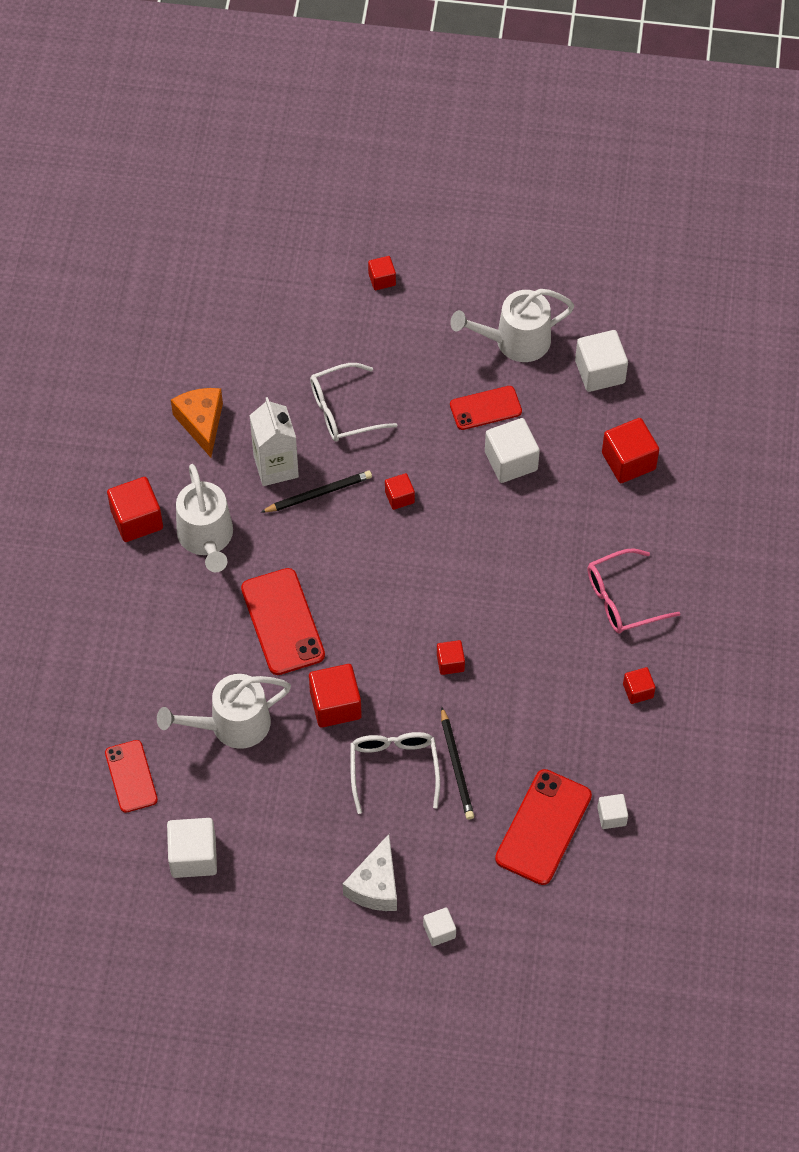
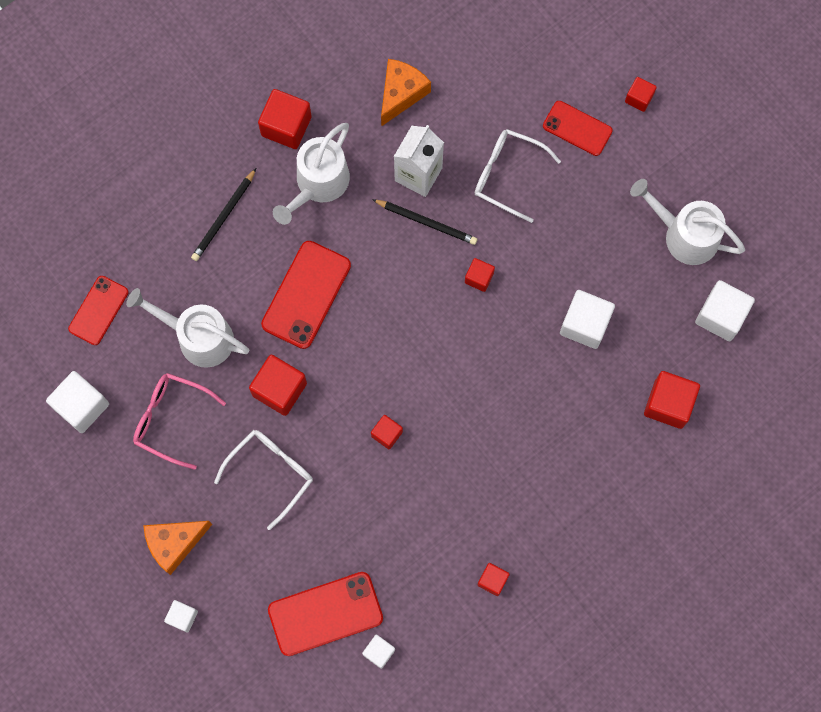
camera: 45 degrees right, 15 degrees up
white cheese [343,834,397,911] -> orange cheese [143,521,212,575]
black pencil [441,707,474,820] -> black pencil moved to [191,168,256,261]
red phone [450,386,522,430] -> red phone moved to [543,101,613,156]
pink glasses [587,548,680,634] -> pink glasses moved to [133,373,226,470]

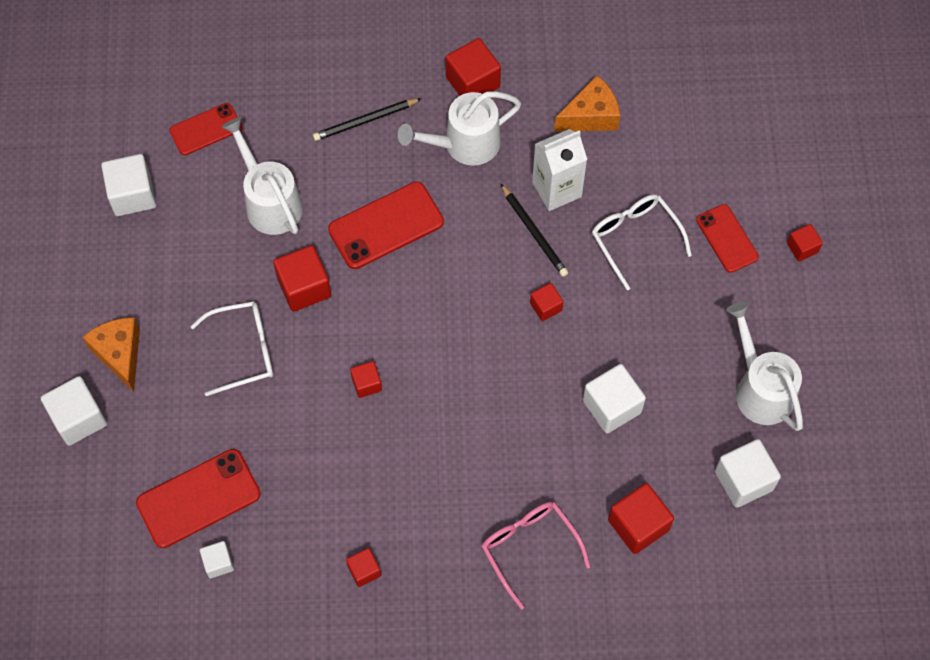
camera: 35 degrees right, 10 degrees down
pink glasses [133,373,226,470] -> pink glasses moved to [482,502,591,609]
orange cheese [143,521,212,575] -> orange cheese turned 60 degrees clockwise [82,317,140,392]
white cube [164,600,198,633] -> white cube [41,376,107,446], size x1.77
red phone [268,572,383,656] -> red phone turned 45 degrees counterclockwise [136,449,261,548]

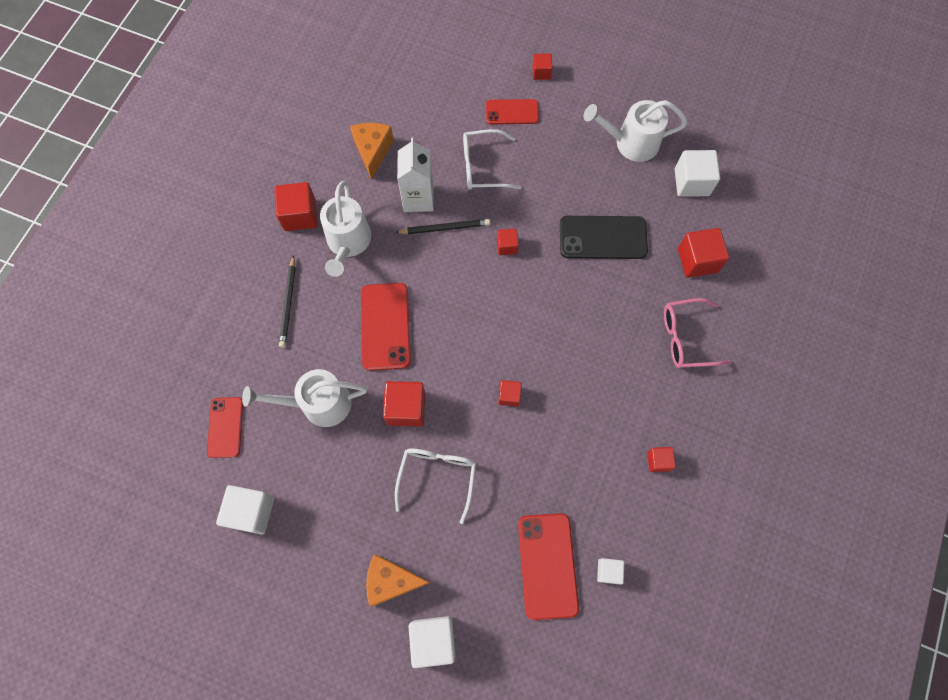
camera: 65 degrees left, 5 degrees up
white cube [583,364,646,433] -> black phone [560,216,648,259]

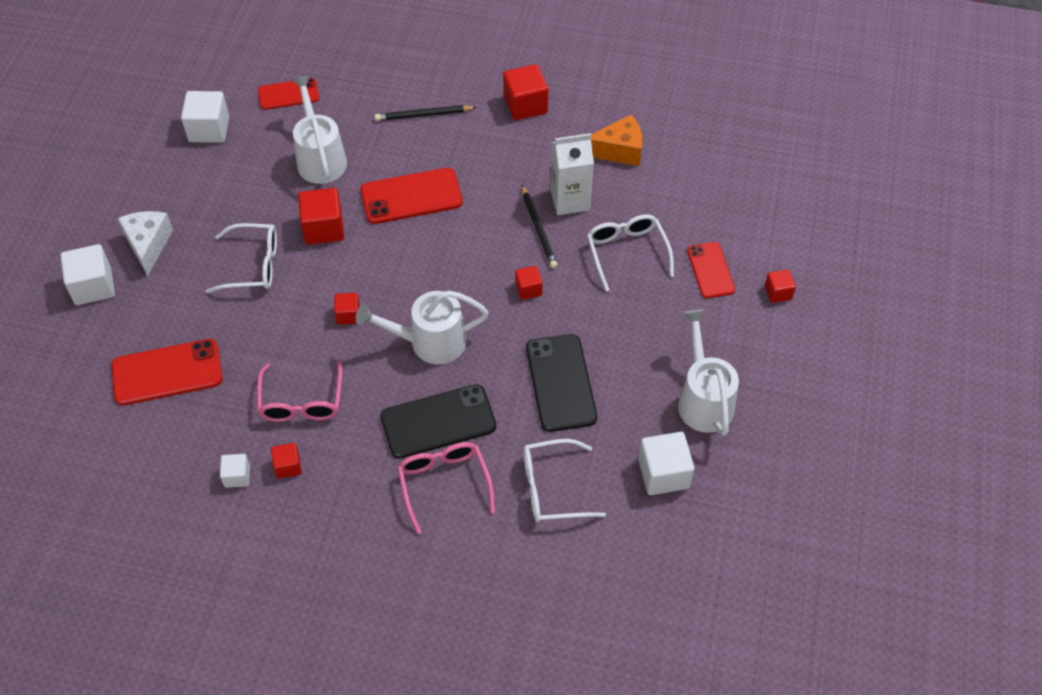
camera: 80 degrees right, 15 degrees down
white watering can [320,181,371,277] -> white watering can moved to [356,291,489,364]
orange cheese [366,554,431,607] -> white cheese [118,211,173,276]
white cube [597,558,624,584] -> white cube moved to [220,454,250,488]
red cube [678,228,729,278] -> white glasses [523,439,606,522]
none -> pink glasses [257,361,342,422]
none -> black phone [380,384,496,459]

